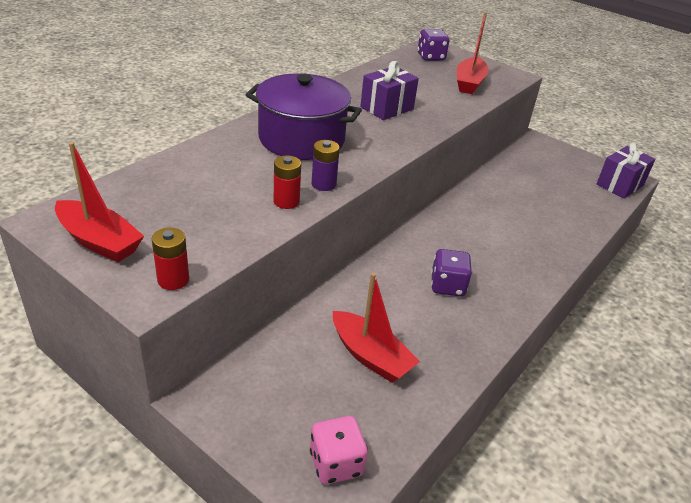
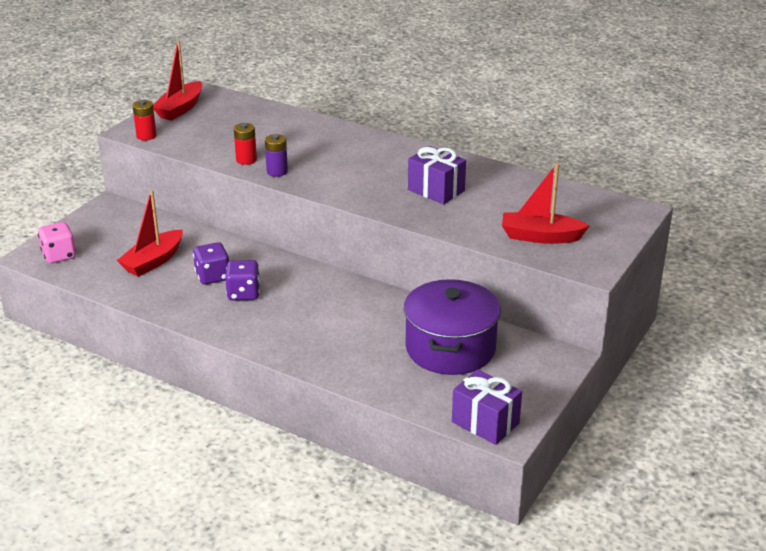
camera: 85 degrees right, 5 degrees down
purple pot [246,73,362,160] -> purple pot moved to [404,279,501,375]
purple dice [418,29,449,61] -> purple dice moved to [193,242,229,285]

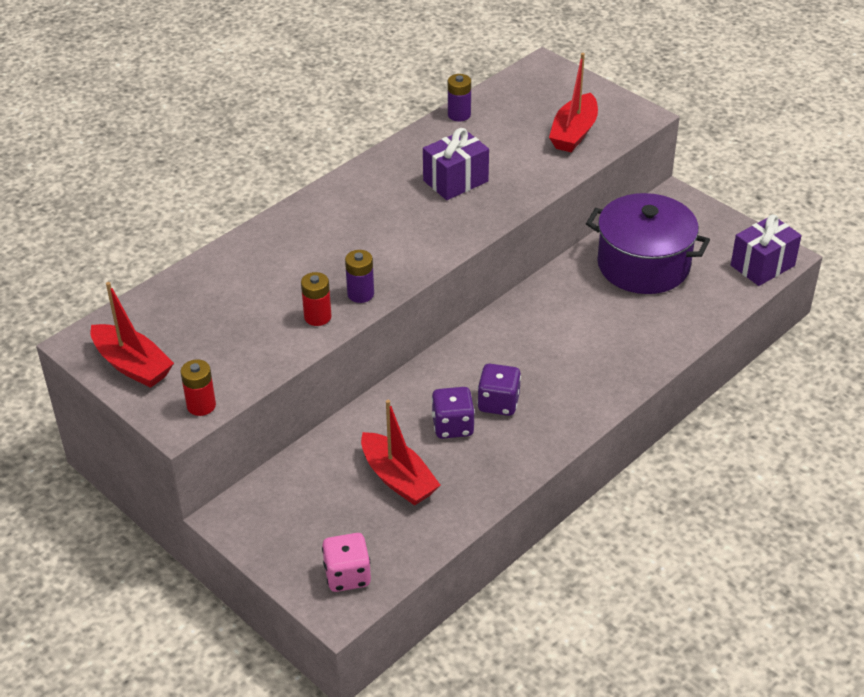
camera: 75 degrees left, 10 degrees up
none -> purple battery [448,74,471,121]

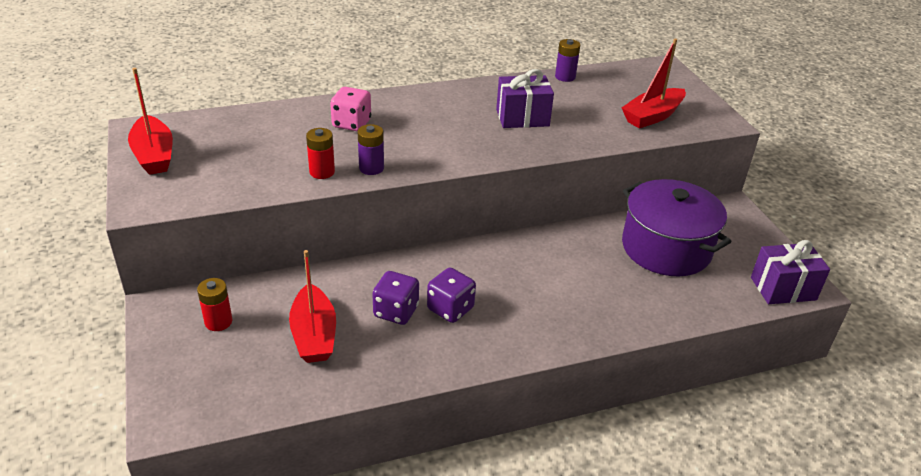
camera: 25 degrees right, 5 degrees down
red battery [181,359,216,416] -> red battery moved to [197,278,232,331]
pink dice [322,533,371,592] -> pink dice moved to [330,87,371,131]

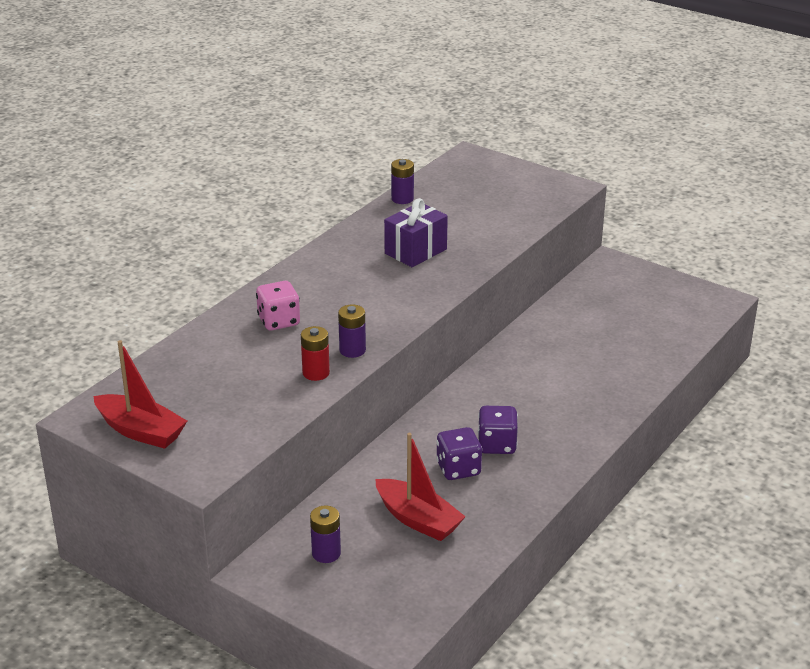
camera: 35 degrees left, 5 degrees down
red battery [197,278,232,331] -> purple battery [310,506,341,563]
red boat [622,39,686,129] -> none
purple pot [622,179,732,276] -> none
purple gift [751,240,830,304] -> none

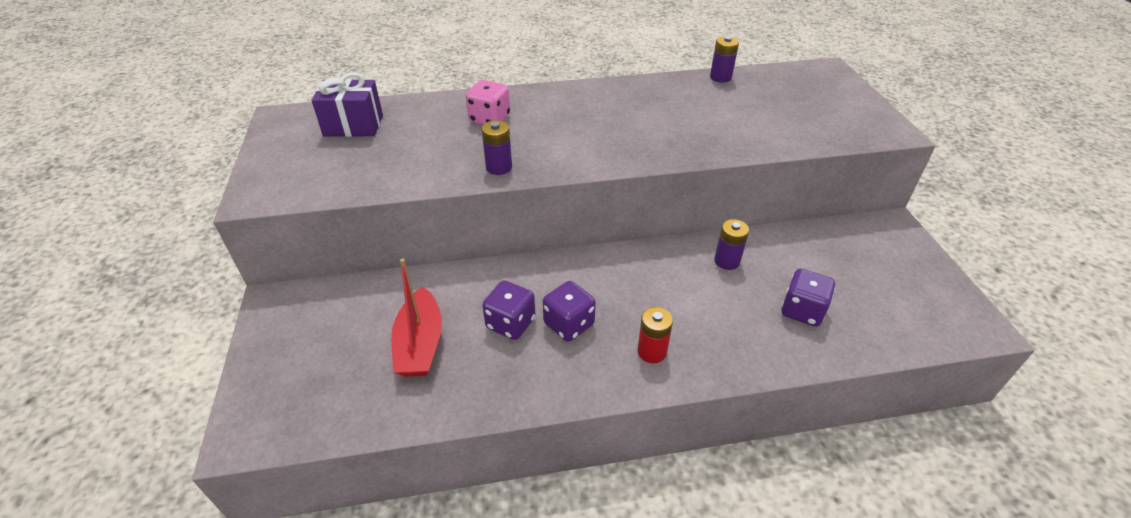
camera: 45 degrees right, 10 degrees up
red boat [93,340,187,449] -> none
red battery [301,326,330,381] -> red battery moved to [638,307,673,363]
purple battery [310,506,341,563] -> purple battery moved to [714,219,749,270]
purple gift [384,198,448,267] -> purple gift moved to [311,72,383,137]
none -> purple dice [781,269,835,326]

